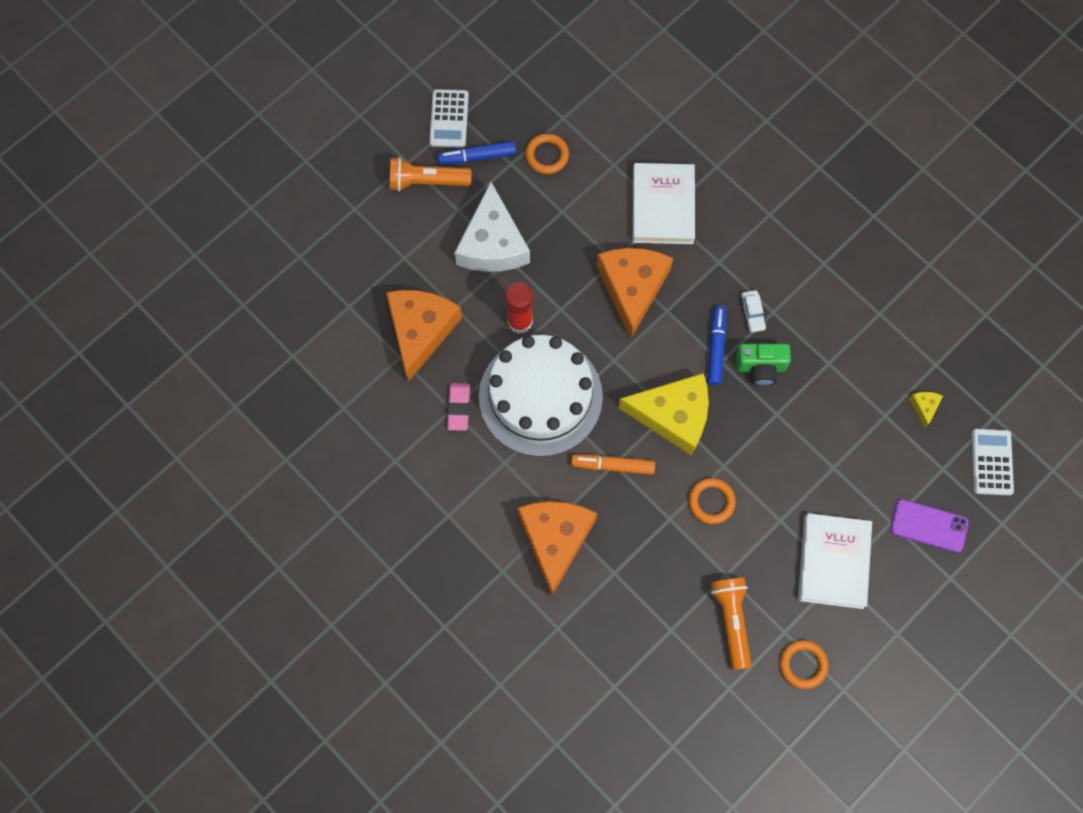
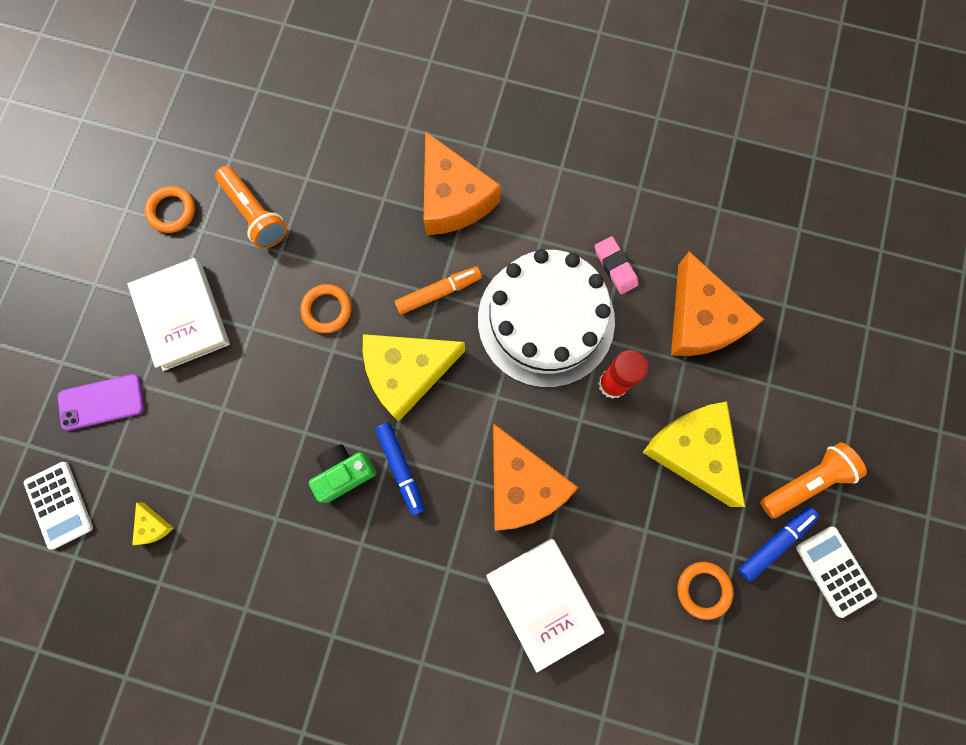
camera: 150 degrees right, 5 degrees up
white cheese [454,182,530,272] -> yellow cheese [642,402,745,507]
white car [740,290,766,332] -> none

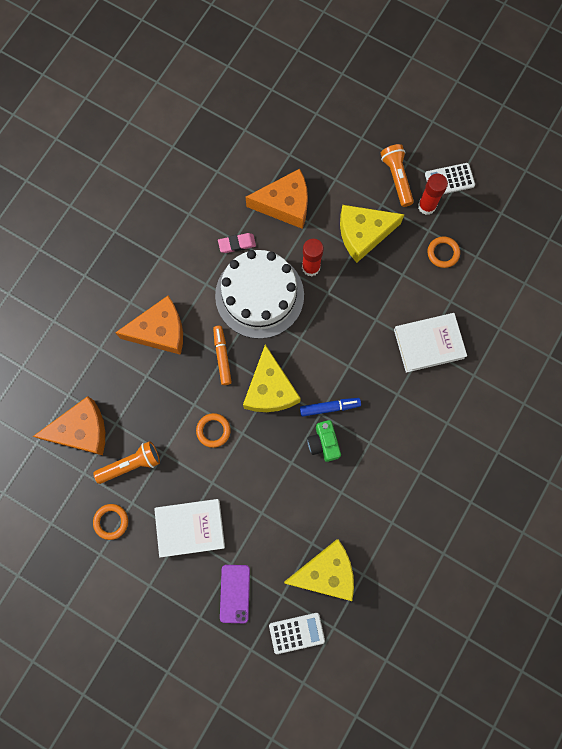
camera: 75 degrees left, 0 degrees up
yellow cheese [132,502,174,545] -> yellow cheese [284,539,354,601], size x2.48
orange cheese [493,424,579,531] -> orange cheese moved to [33,396,105,455]
blue marker [738,507,819,582] -> red glue stick [418,174,448,215]

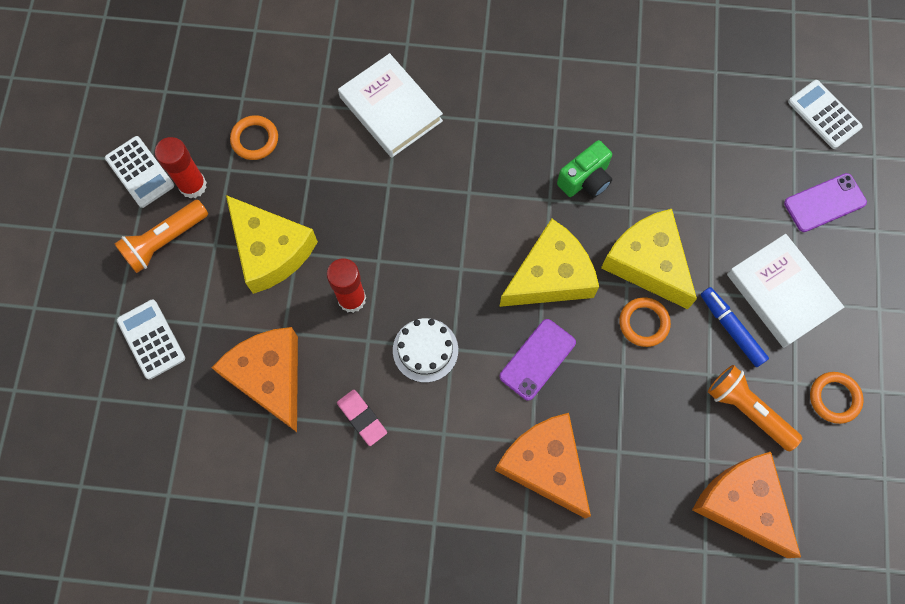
camera: 115 degrees left, 5 degrees down
orange marker [213,326,232,385] -> purple phone [500,319,576,401]
white cake [215,250,304,339] -> white cake [393,318,458,383], size x0.48
yellow cheese [284,539,354,601] -> yellow cheese moved to [601,209,697,309]
blue marker [300,398,361,417] -> blue marker moved to [701,287,769,367]
none -> white calculator [117,299,185,380]

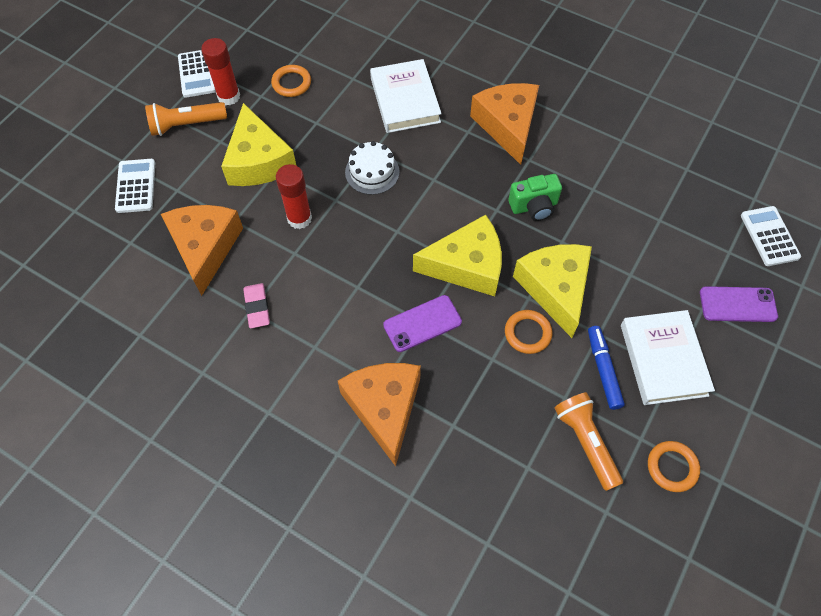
camera: 25 degrees right, 10 degrees down
white cake [393,318,458,383] -> white cake moved to [345,141,400,195]
orange cheese [692,452,801,558] -> orange cheese moved to [470,83,539,165]

